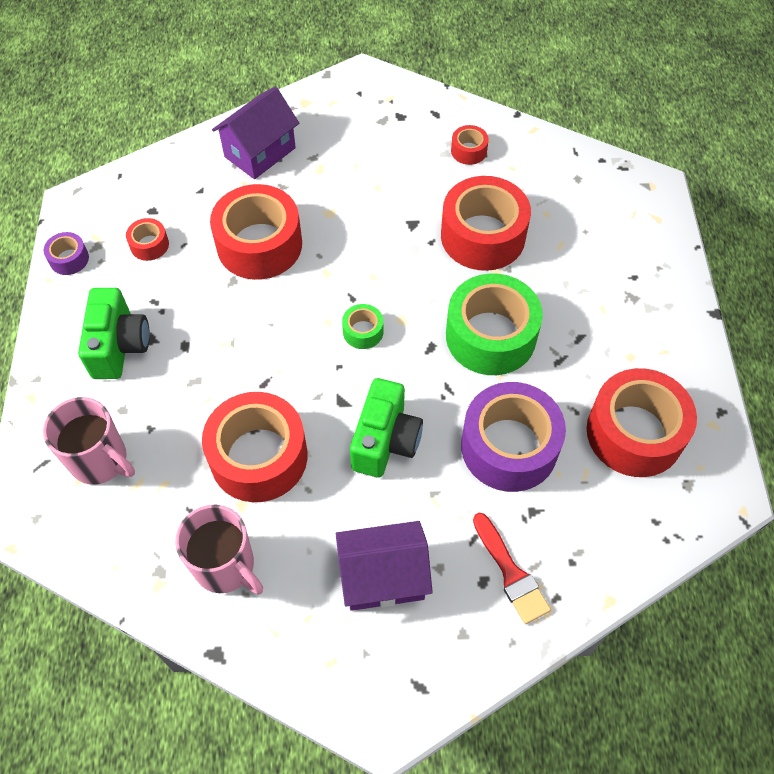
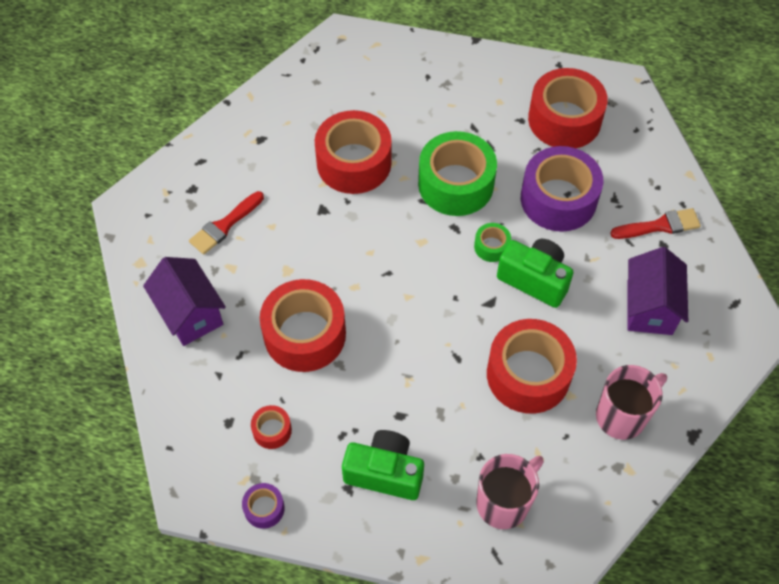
camera: 75 degrees left, 0 degrees up
green tape [342,304,383,349] -> green tape moved to [474,223,511,262]
red tape [451,125,489,165] -> none
none -> red brush [189,191,264,255]

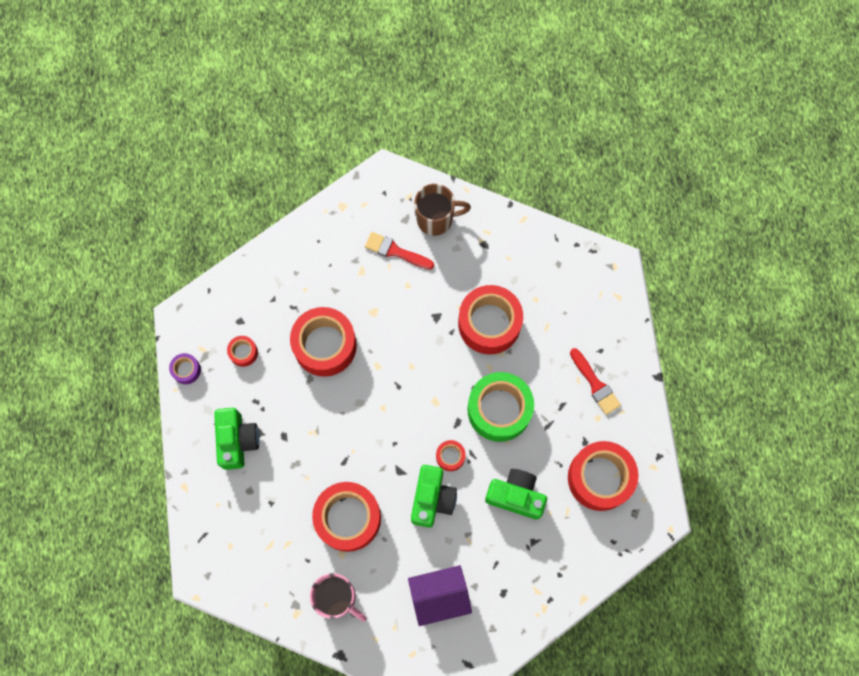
camera: 70 degrees right, 15 degrees up
purple house [143,257,226,346] -> none
green tape [474,223,511,262] -> red tape [436,440,466,471]
pink mug [477,454,544,529] -> none
purple tape [521,146,603,232] -> green camera [485,469,547,519]
red brush [610,208,701,239] -> red brush moved to [570,348,621,415]
none -> brown mug [414,184,471,236]

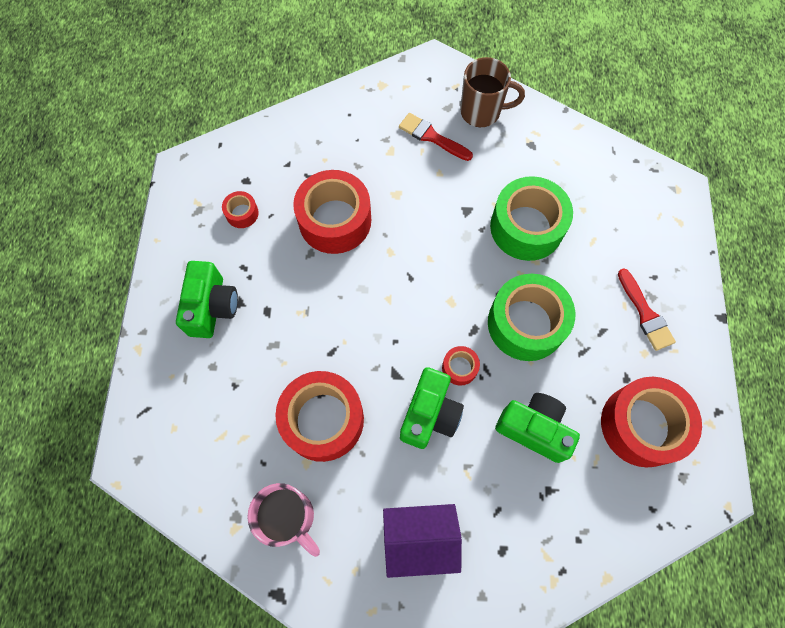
camera: 10 degrees right, 5 degrees down
purple tape [169,353,201,384] -> none
red tape [458,285,523,354] -> green tape [490,176,573,261]

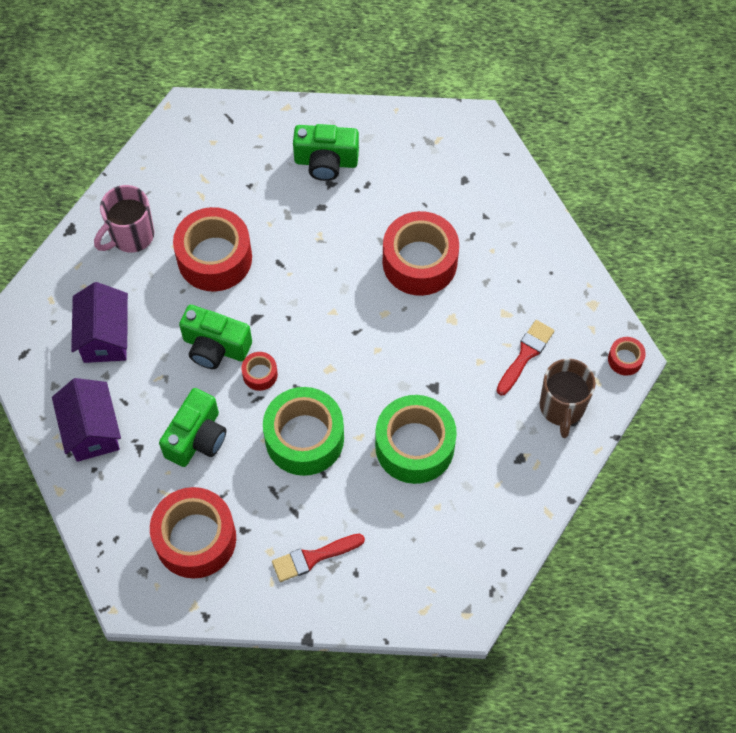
camera: 90 degrees right, 5 degrees down
red tape [222,191,259,228] -> red tape moved to [608,337,646,376]
none -> purple house [52,378,121,462]

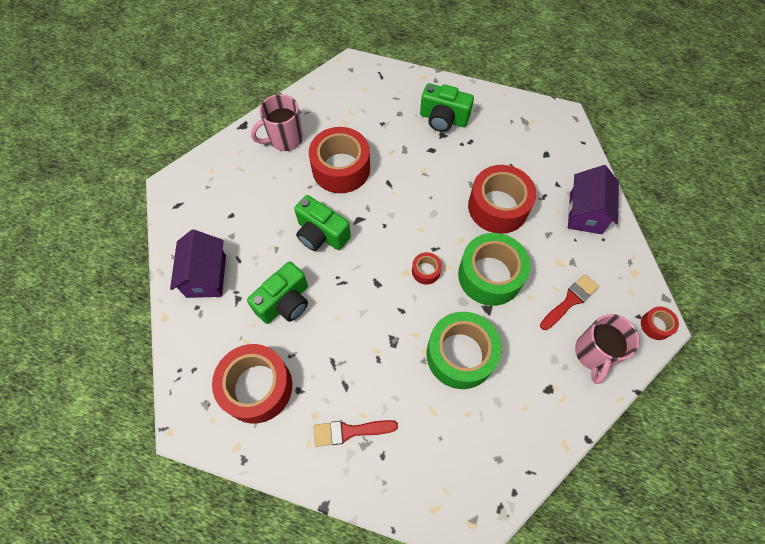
camera: 15 degrees right, 0 degrees up
purple house [71,282,128,363] -> purple house moved to [568,165,619,234]
red tape [241,352,278,391] -> red tape moved to [412,252,442,285]
green tape [263,387,344,476] -> green tape moved to [458,233,530,306]
brown mug [540,359,596,438] -> pink mug [575,314,640,384]

